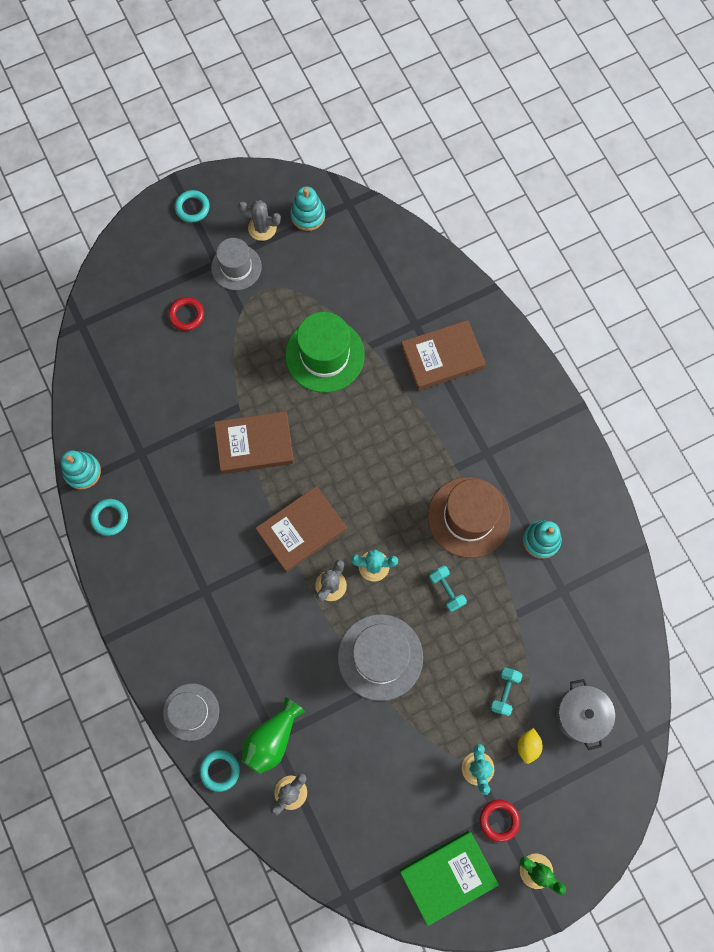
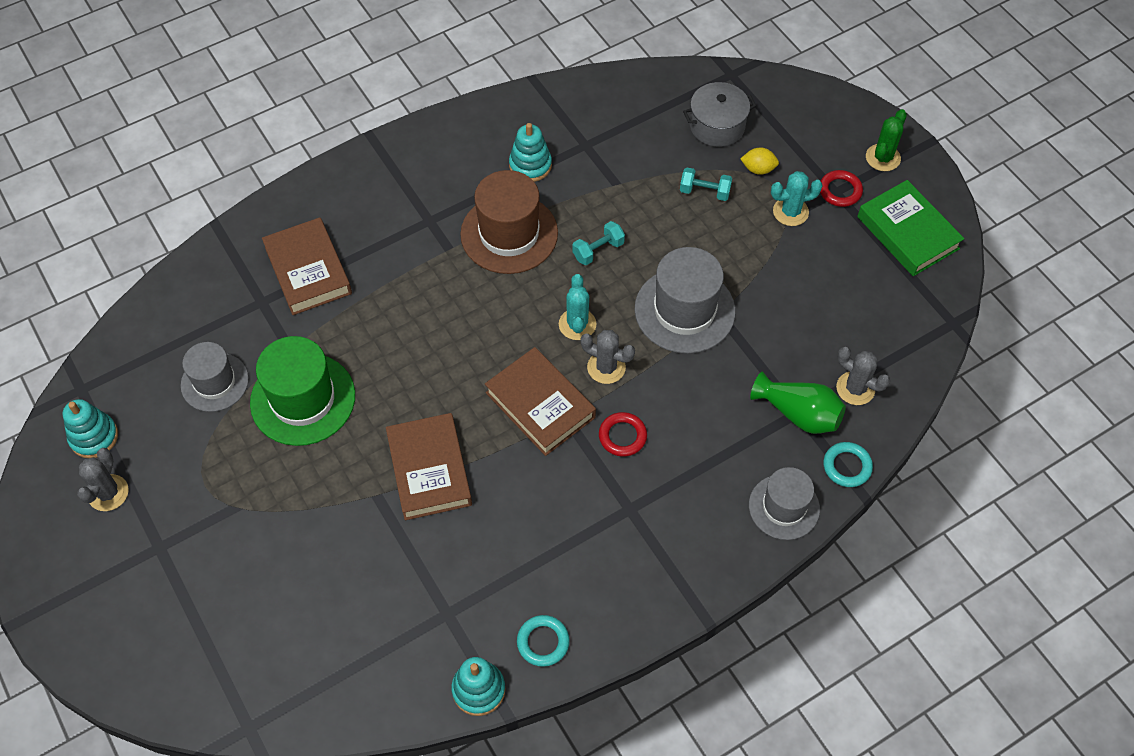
camera: 95 degrees left, 15 degrees down
red ring [168,297,204,331] -> red ring moved to [599,412,647,457]
turquoise ring [175,190,210,223] -> none
grey hat [211,238,262,290] -> grey hat moved to [181,342,249,412]

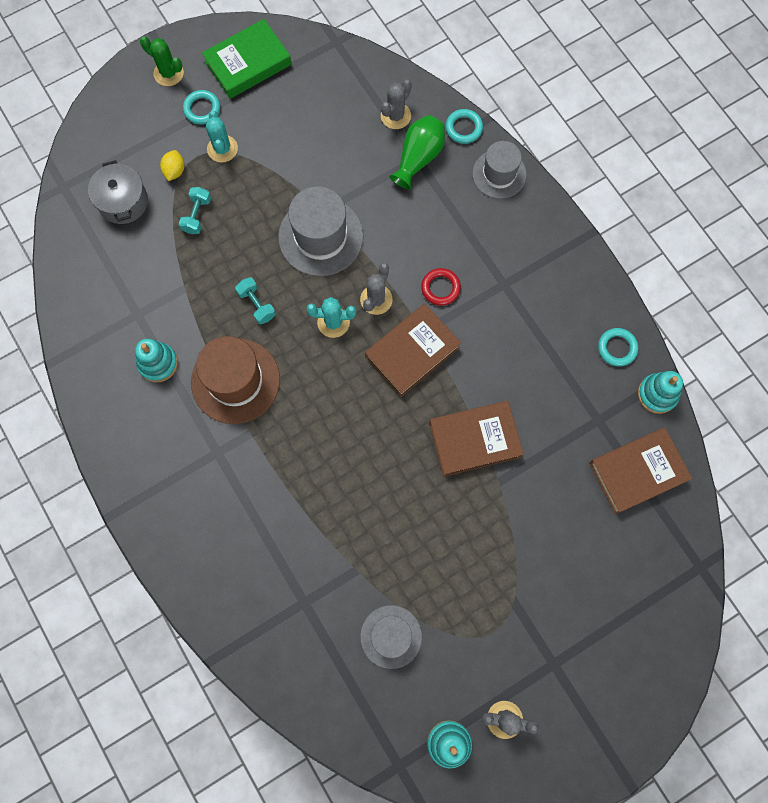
camera: 90 degrees left, 15 degrees up
green hat [250,336,355,446] -> none
brown book [262,217,352,315] -> brown book moved to [589,428,693,514]
red ring [820,170,863,207] -> turquoise ring [183,90,220,124]

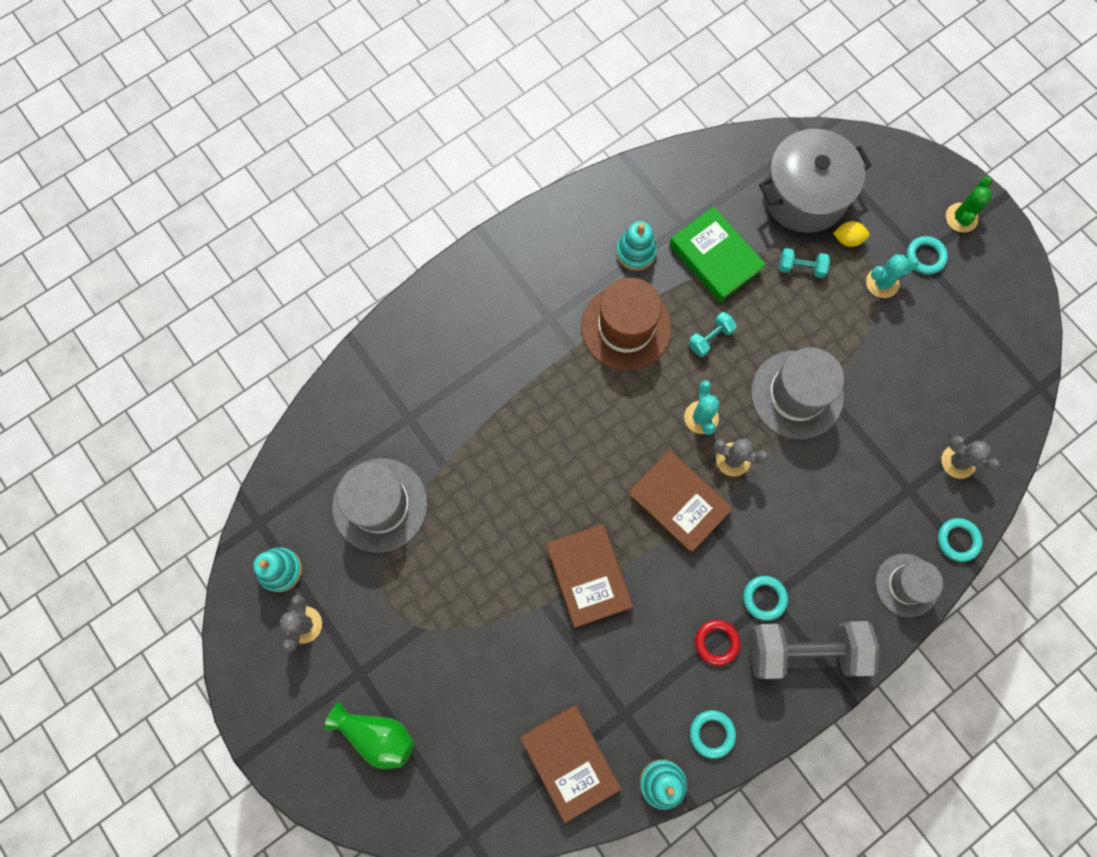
camera: 85 degrees right, 0 degrees up
grey pot [88,160,148,224] -> grey pot [759,129,872,233], size x1.63
green book [202,19,292,99] -> green book moved to [669,207,766,303]
grey hat [360,605,422,669] -> grey hat [332,458,428,553], size x1.54
green vase [389,115,445,189] -> green vase moved to [324,702,414,769]
red ring [421,268,461,306] -> red ring moved to [695,620,740,666]
none -> turquoise ring [743,576,788,621]
none -> grey dumbbell [749,621,880,679]

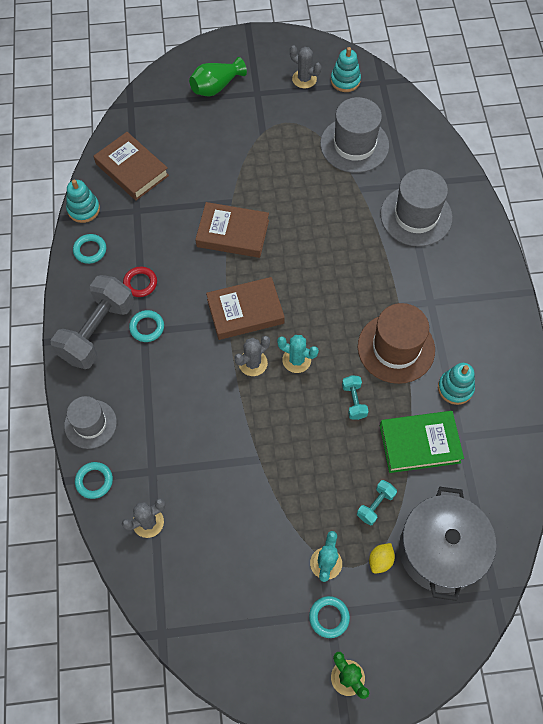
camera: 120 degrees right, 10 degrees down
brown book [520,705,621,823] -> brown book turned 45 degrees clockwise [94,132,169,200]
grey hat [751,348,844,439] -> grey hat moved to [380,169,453,247]

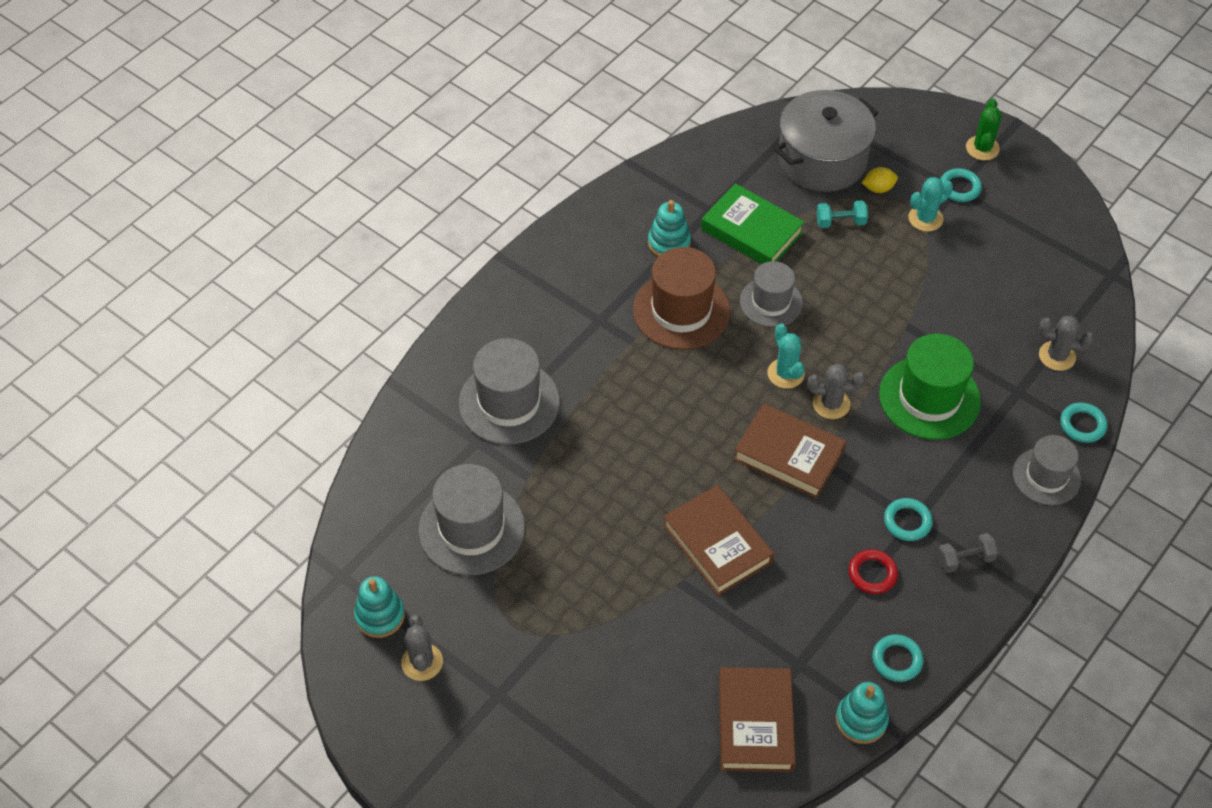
camera: 135 degrees left, 10 degrees down
grey dumbbell [50,275,134,369] -> grey dumbbell [937,533,999,573], size x0.44
green vase [189,57,247,97] -> none
turquoise dumbbell [342,375,369,420] -> grey hat [740,261,803,327]
none -> green hat [879,334,981,440]

